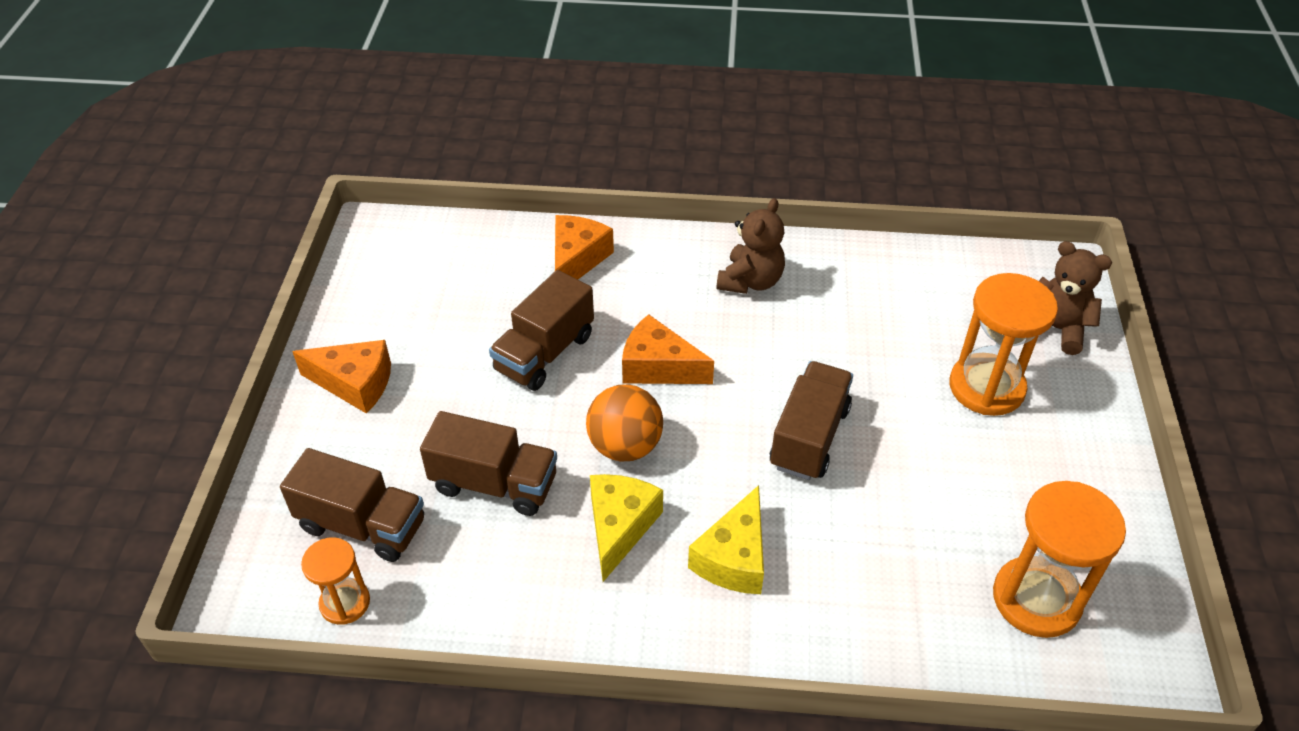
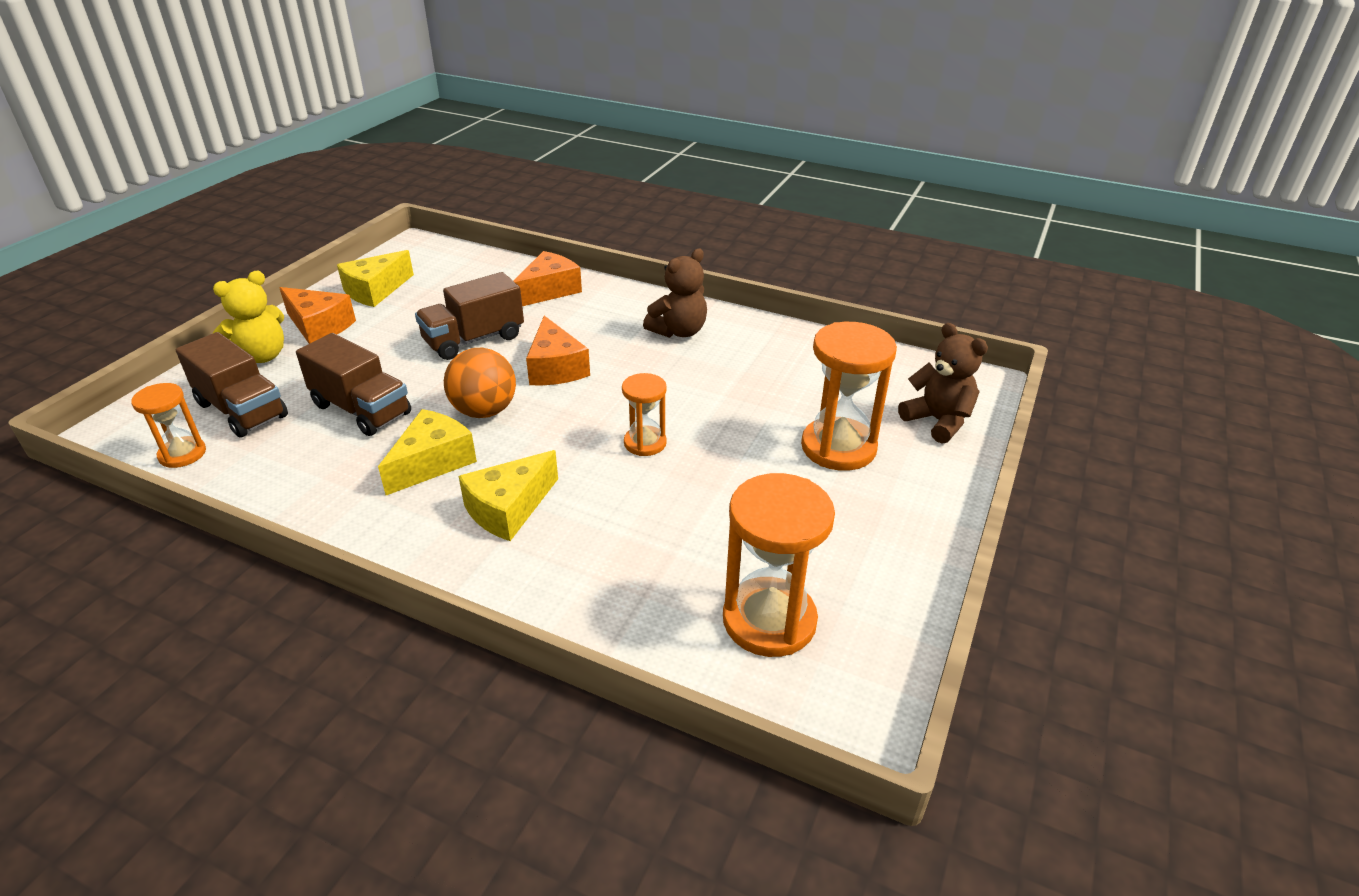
camera: 20 degrees right, 10 degrees down
orange cheese [622,314,714,384] -> orange cheese turned 150 degrees counterclockwise [526,316,590,385]
brown truck [770,361,853,480] -> orange hourglass [622,373,667,456]
none -> yellow teddy bear [213,271,284,363]
none -> yellow cheese [337,250,414,307]

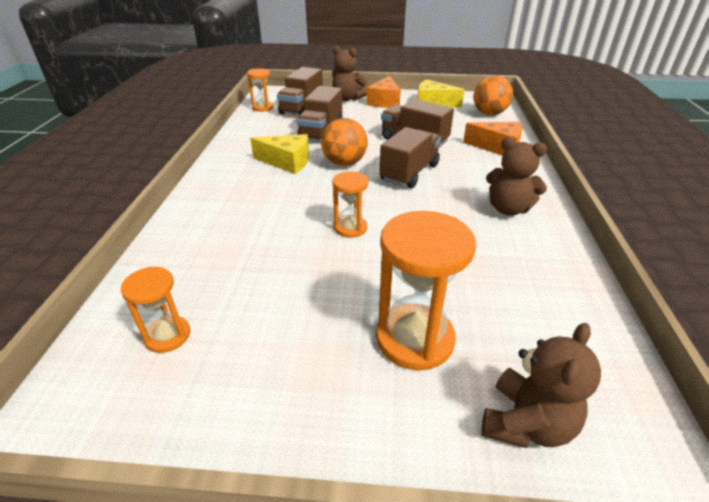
camera: 70 degrees right, 0 degrees up
yellow teddy bear [213,271,284,363] -> brown teddy bear [332,46,367,101]
yellow cheese [459,450,558,541] -> none
orange cheese [526,316,590,385] -> brown truck [379,127,441,188]
orange hourglass [723,473,835,657] -> orange hourglass [121,267,190,353], size x0.57
none -> orange ball [474,75,513,115]

